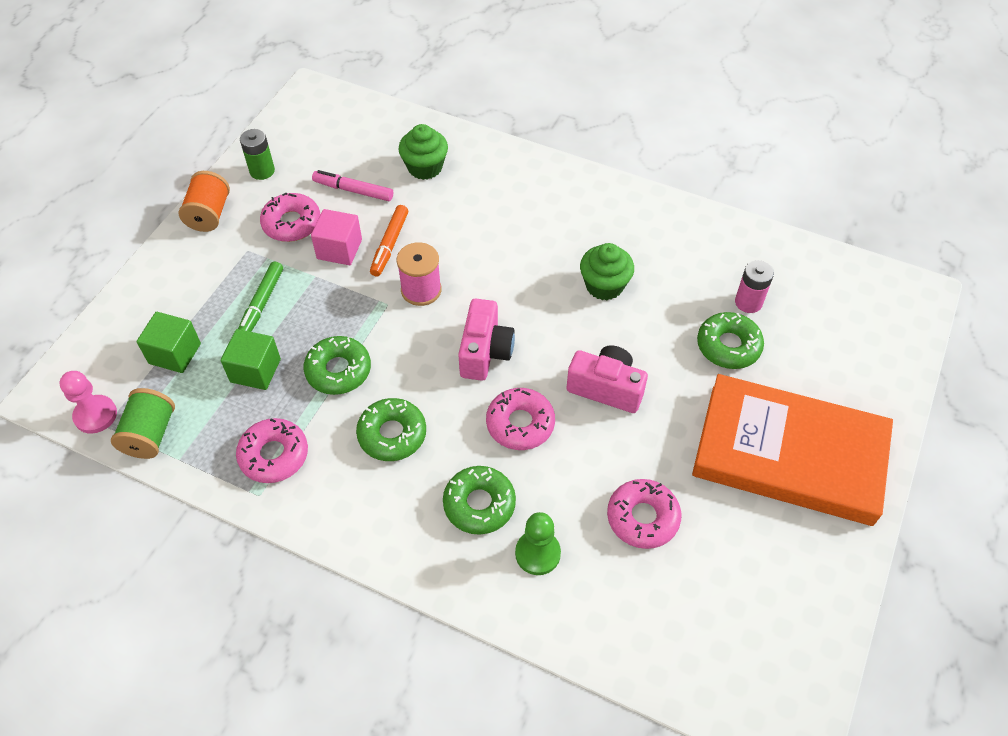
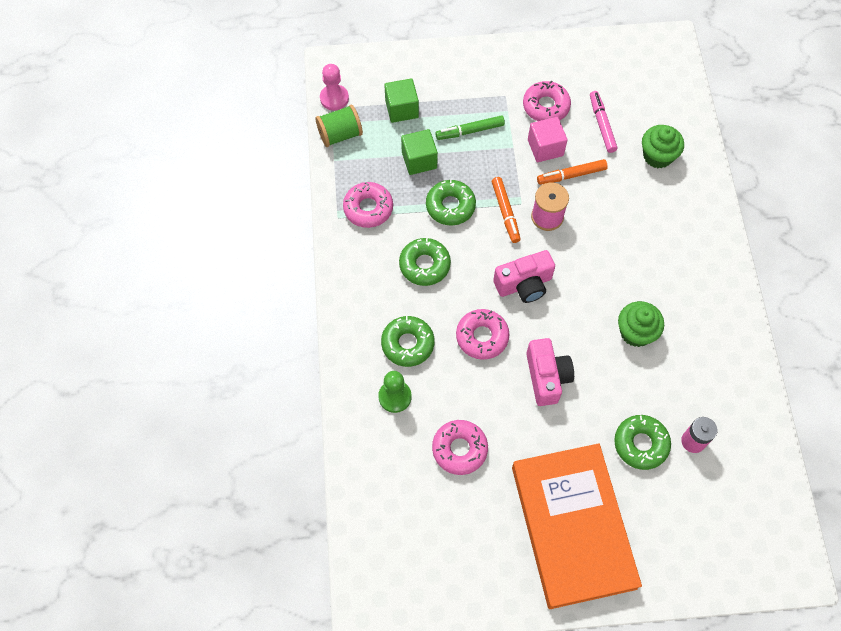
camera: 60 degrees right, 10 degrees up
orange spool [179,171,230,232] -> none
green battery [240,129,275,180] -> none
none -> orange marker [492,177,521,243]

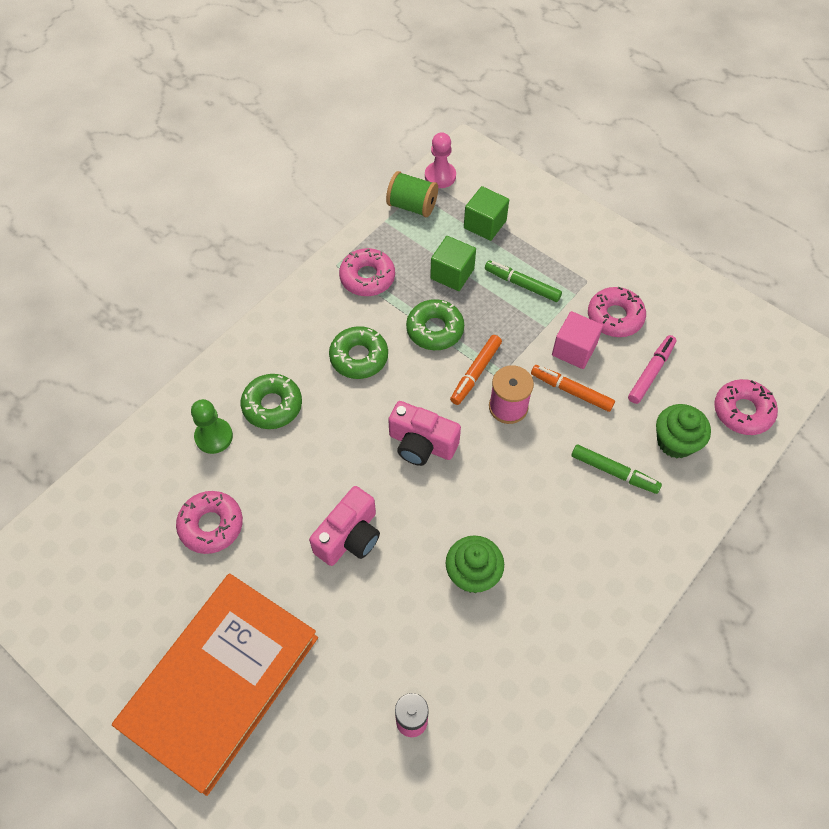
camera: 45 degrees right, 5 degrees down
pink donut [456,309,510,360] -> pink donut moved to [714,379,778,435]
green donut [614,415,671,470] -> none
none -> green marker [571,445,662,494]

